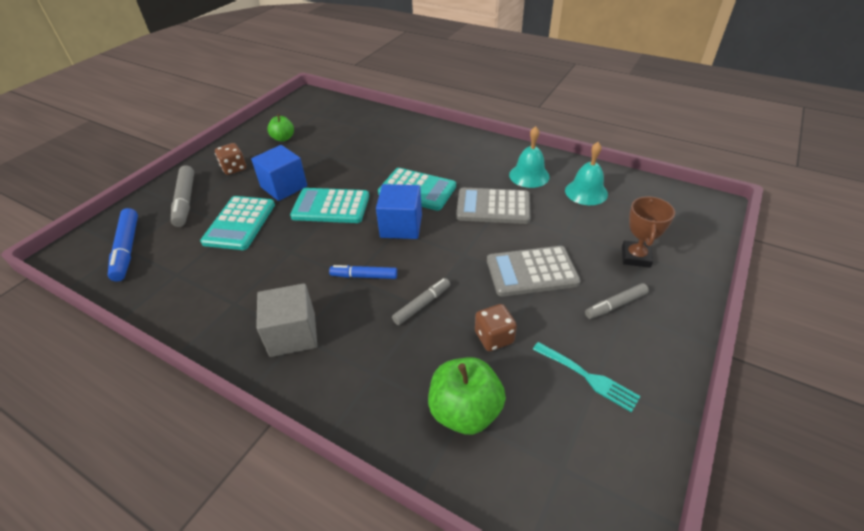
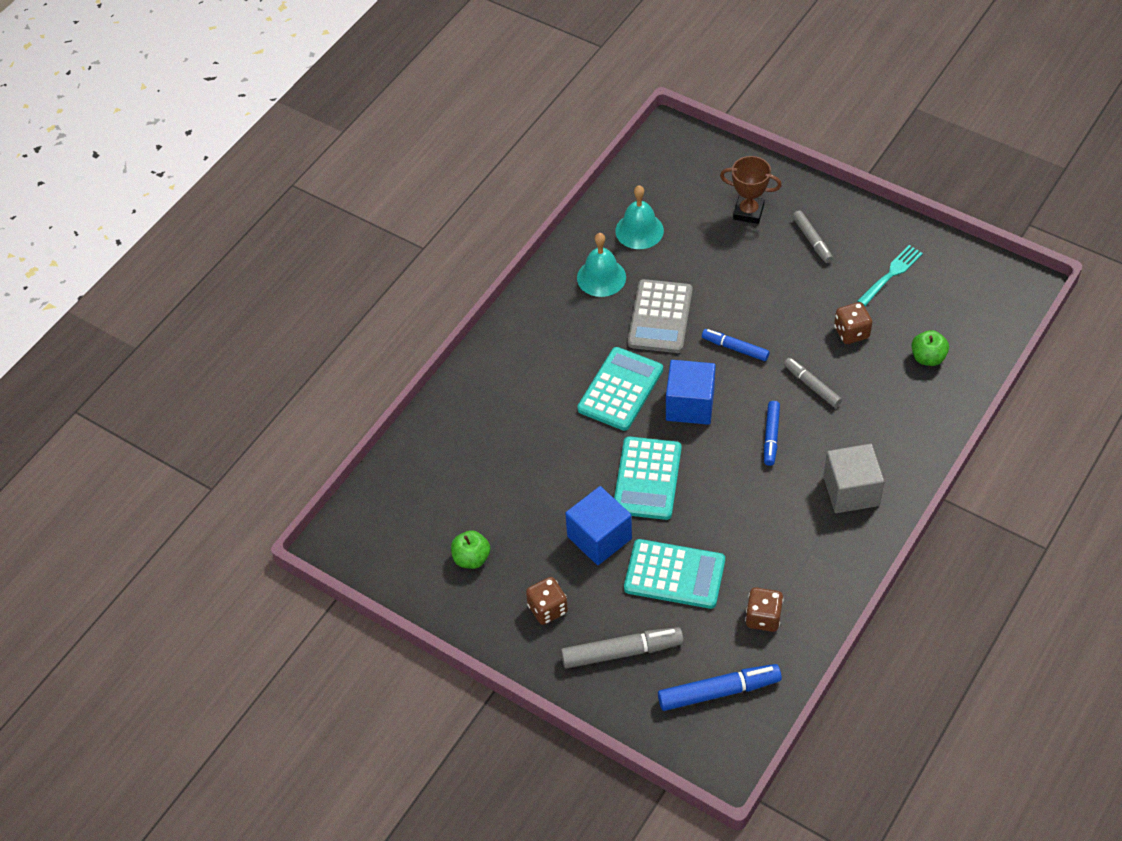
camera: 85 degrees left, 10 degrees up
green apple [428,357,506,435] -> green apple [911,330,949,366], size x0.61
grey calculator [487,246,581,297] -> none
none -> blue marker [702,329,770,361]
none -> brown dice [745,587,784,632]

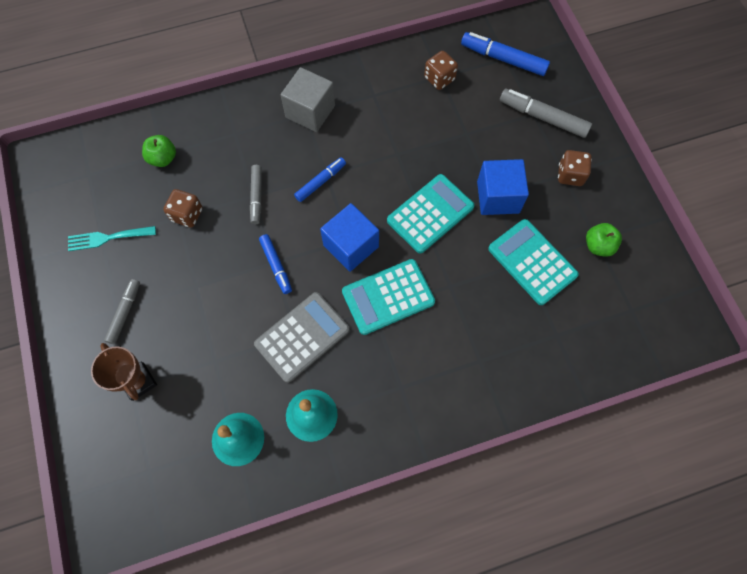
camera: 145 degrees left, 15 degrees up
turquoise calculator [624,539,725,609] -> turquoise calculator moved to [488,219,579,305]

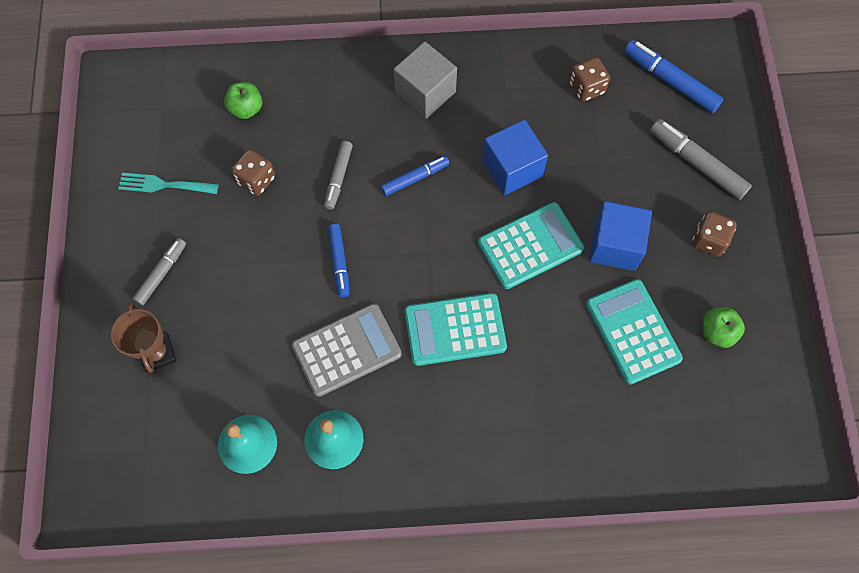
camera: 15 degrees right, 0 degrees up
blue cube [320,203,379,272] -> blue cube moved to [482,120,548,195]

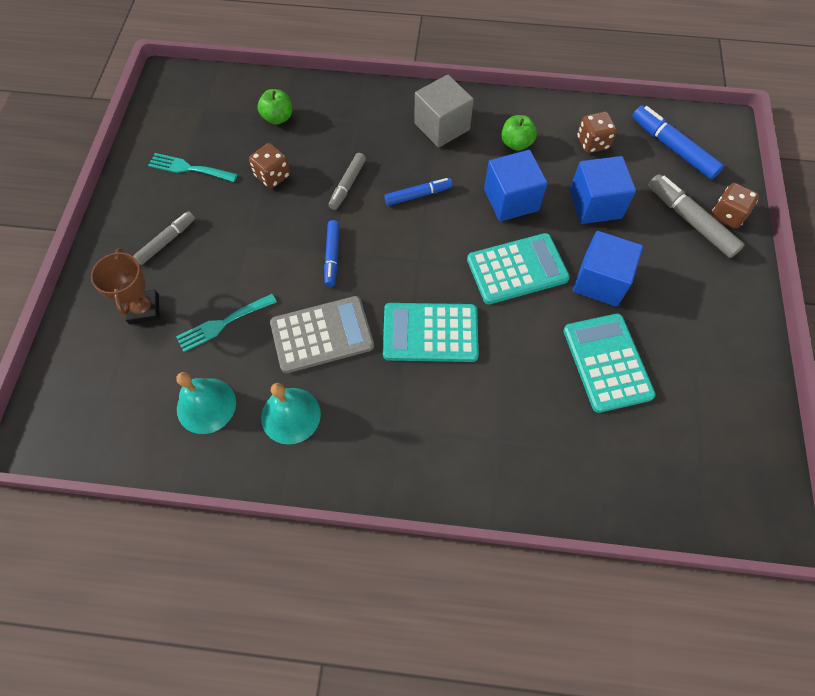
camera: 10 degrees right, 5 degrees down
brown dice [692,211,737,257] -> brown dice moved to [712,183,759,229]
green apple [702,307,745,348] -> green apple moved to [501,115,537,151]
none -> turquoise fork [176,294,277,352]
none -> blue cube [570,156,636,224]

